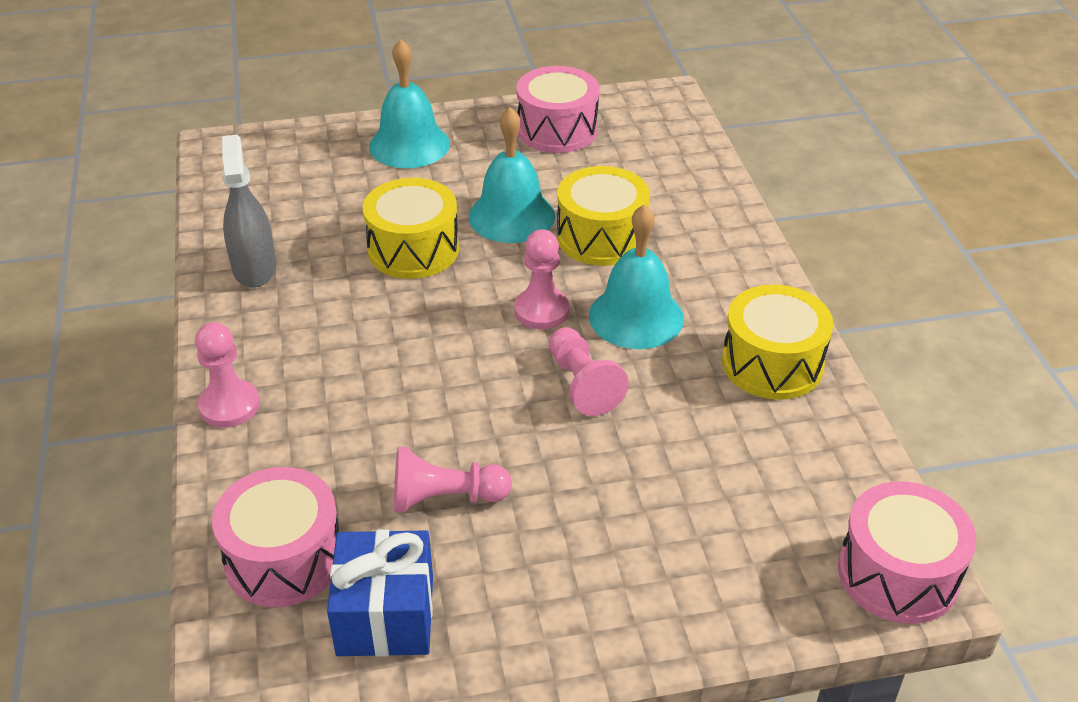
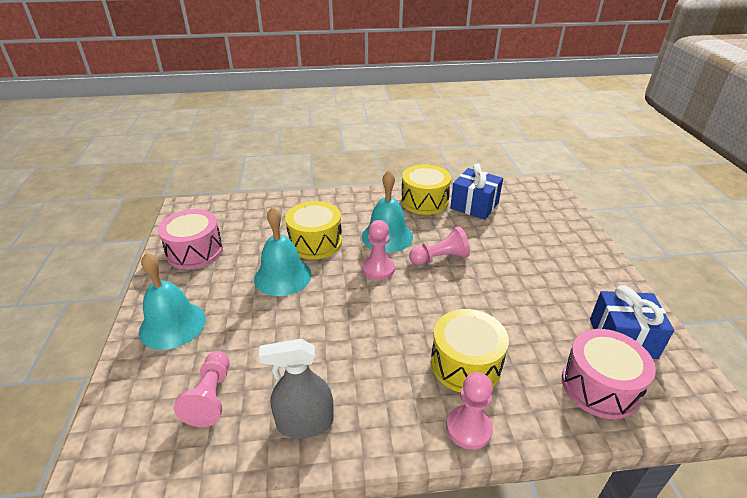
camera: 85 degrees left, 5 degrees down
yellow drum [363,178,459,279] -> yellow drum moved to [431,309,509,393]
pink pawn [394,447,512,513] -> pink pawn moved to [174,351,230,427]
pink drum [838,482,976,624] -> none
none -> blue gift [450,164,503,220]

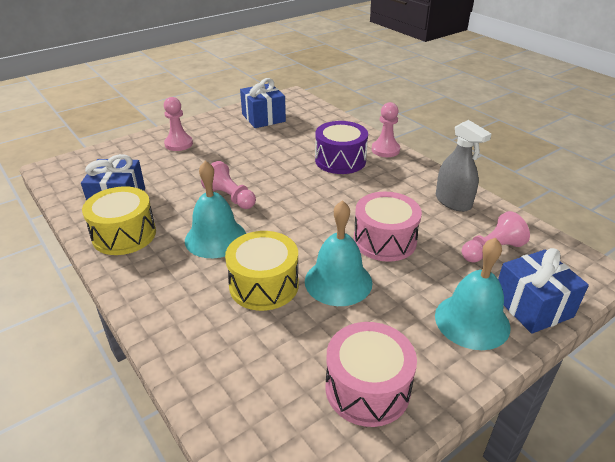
camera: 120 degrees left, 0 degrees up
pink pawn [362,220,395,280] -> pink pawn moved to [164,97,193,151]
yellow drum [431,309,509,393] -> purple drum [315,121,368,174]
pink drum [562,329,656,419] -> pink drum moved to [354,192,422,262]
none -> blue gift [498,248,589,334]

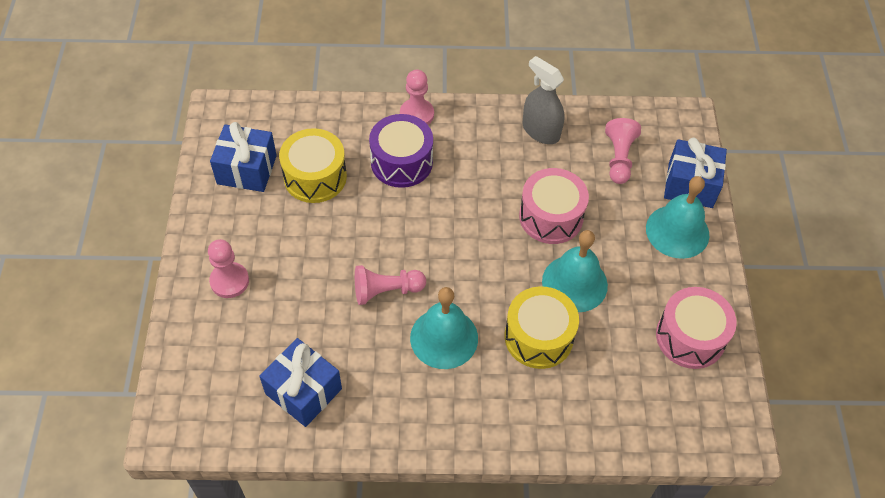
camera: 55 degrees left, 20 degrees up
yellow drum [82,186,156,255] -> yellow drum moved to [279,128,347,203]
grey spray bottle [436,120,491,212] -> grey spray bottle turned 135 degrees counterclockwise [523,56,564,144]

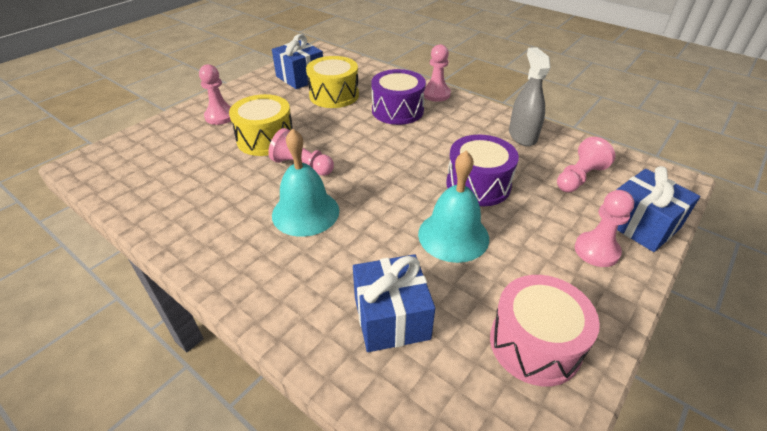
camera: 40 degrees right, 15 degrees down
blue gift [259,338,342,427] -> blue gift moved to [353,254,435,352]
yellow drum [505,286,579,369] -> yellow drum moved to [229,94,293,156]
pink drum [519,168,589,244] -> purple drum [446,135,519,206]
turquoise bell [646,176,709,259] -> pink pawn [575,190,634,267]

